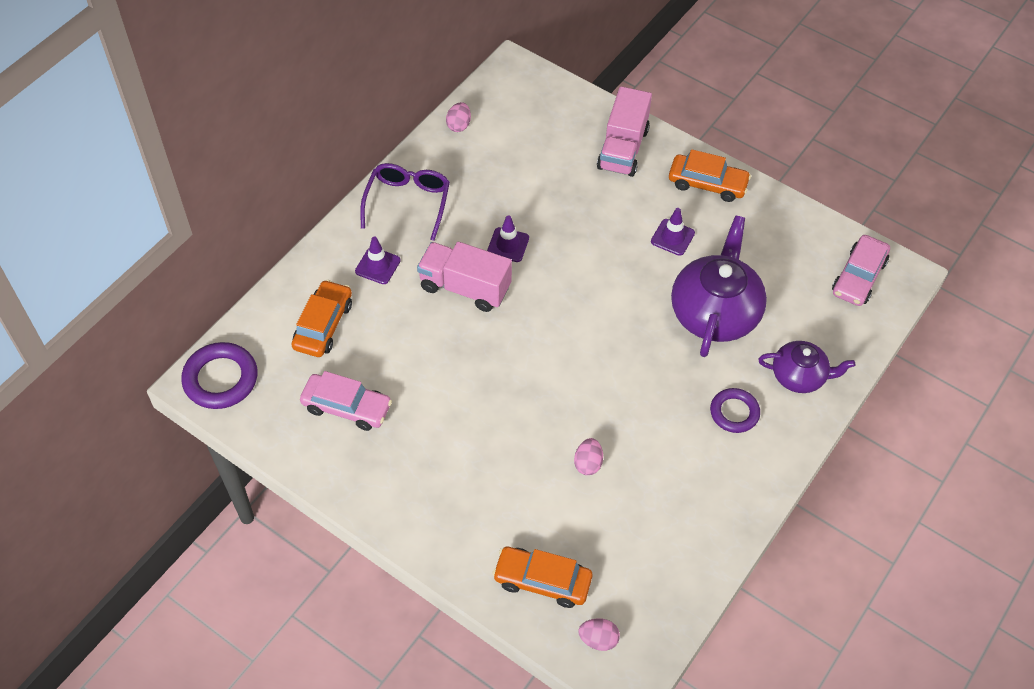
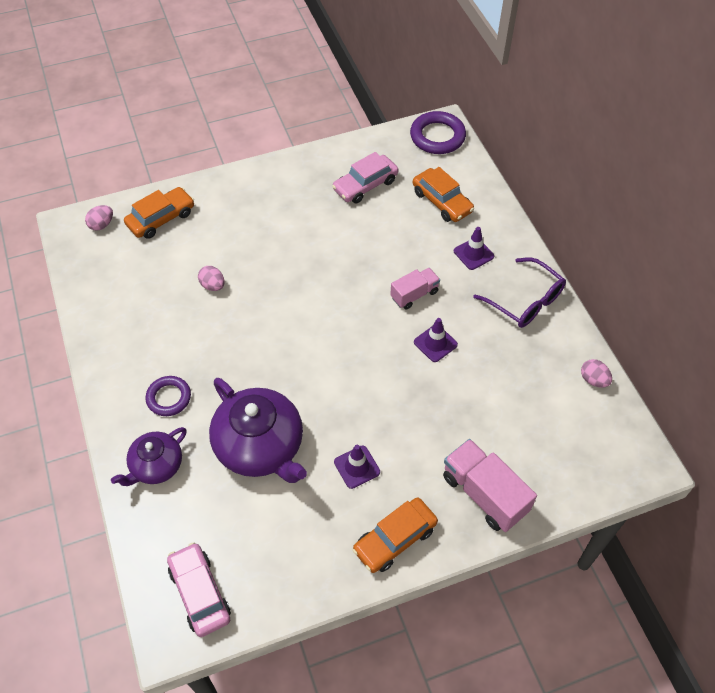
camera: 125 degrees right, 0 degrees up
pink truck [417,242,512,312] -> pink truck [390,268,440,310], size x0.61

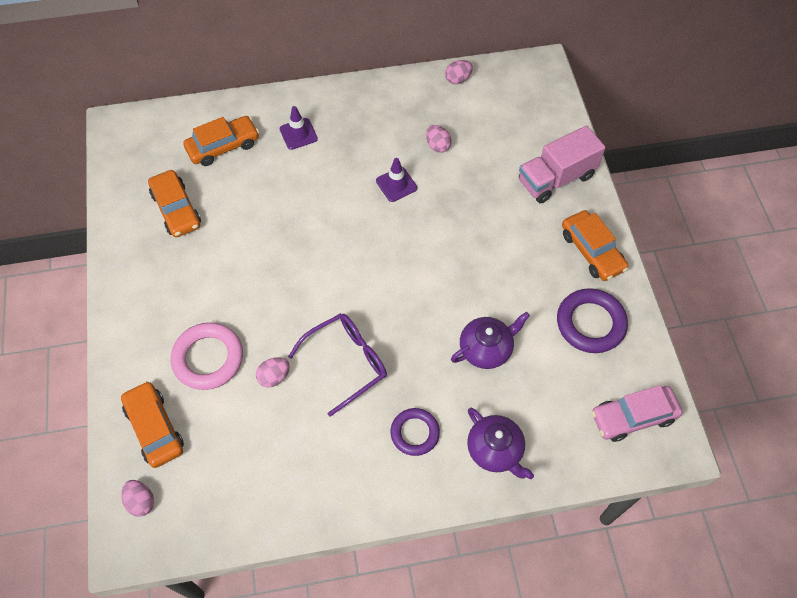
camera: 80 degrees left, 5 degrees up
purple teapot [209,378,307,483] -> purple teapot [451,312,530,369], size x0.58
pink car [332,152,398,203] -> orange car [148,170,201,237]
purple traffic cone [334,445,380,489] -> none
pink truck [390,268,440,310] -> none
purple ring [410,111,466,154] -> purple ring moved to [557,288,628,353]
purple glasses [473,257,566,328] -> purple glasses moved to [288,313,387,417]
none -> pink ring [171,322,243,390]
none -> pink egg [426,125,452,153]

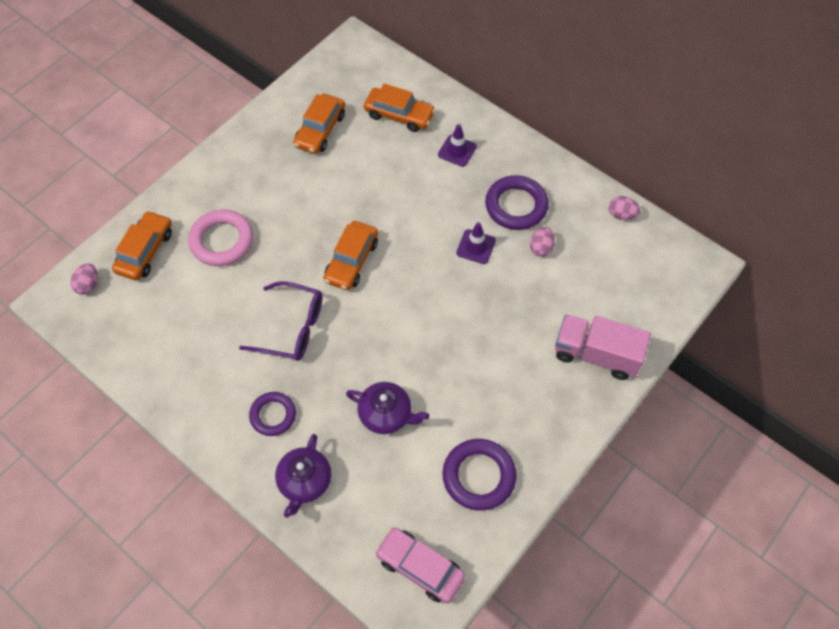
camera: 50 degrees right, 0 degrees up
pink egg [256,357,290,387] -> none
orange car [562,210,628,281] -> orange car moved to [324,221,378,290]
none -> purple ring [485,175,549,230]

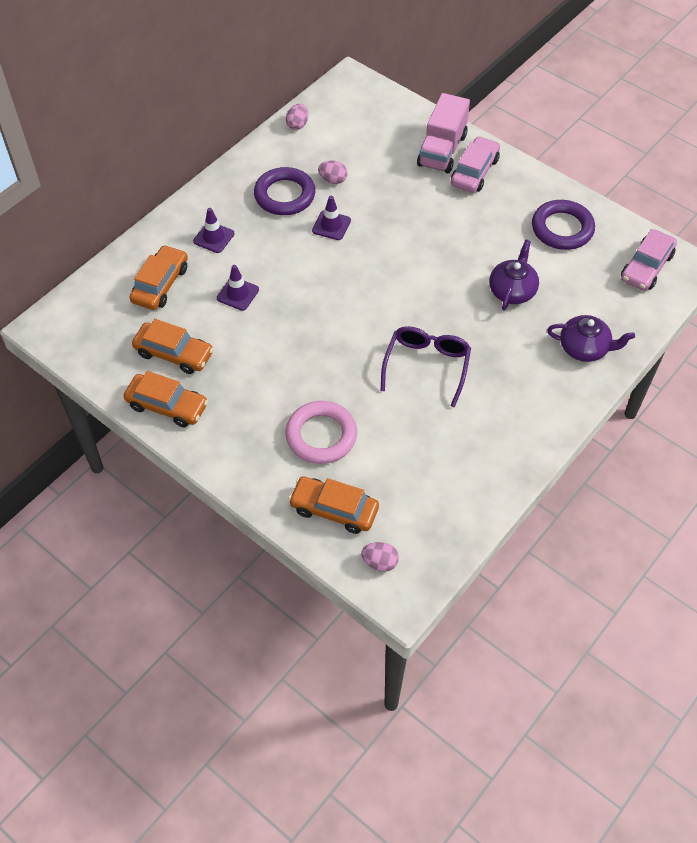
camera: 90 degrees left, 5 degrees down
purple ring [249,392,296,436] -> none
orange car [324,221,378,290] -> orange car moved to [124,371,208,427]
none -> purple traffic cone [217,265,259,311]
none -> pink car [451,136,500,193]

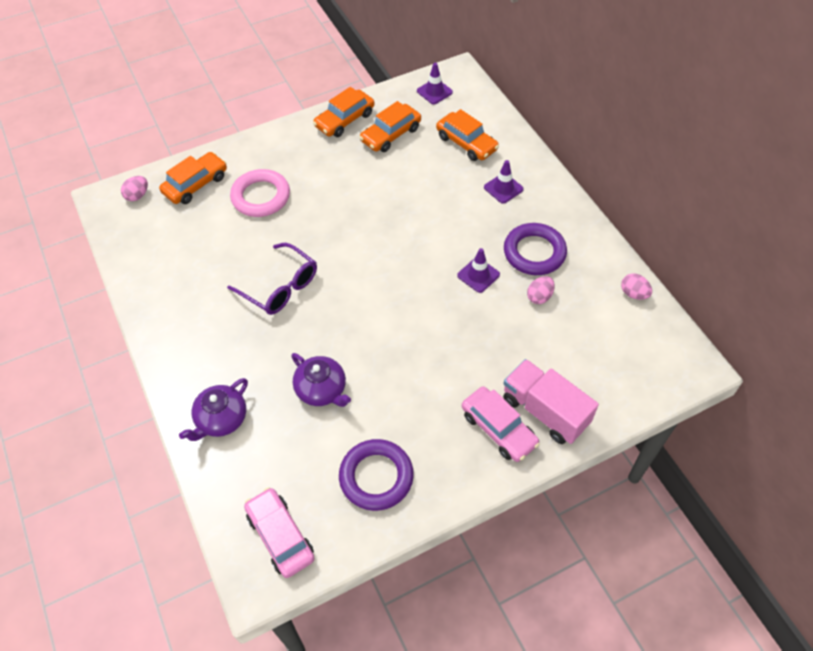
camera: 115 degrees right, 0 degrees up
purple traffic cone [217,265,259,311] -> purple traffic cone moved to [417,63,453,104]

